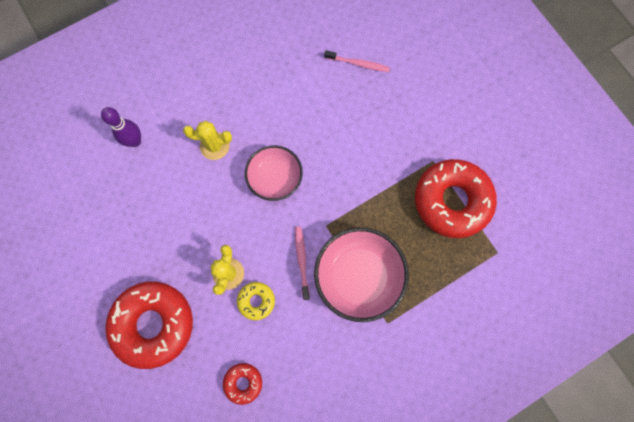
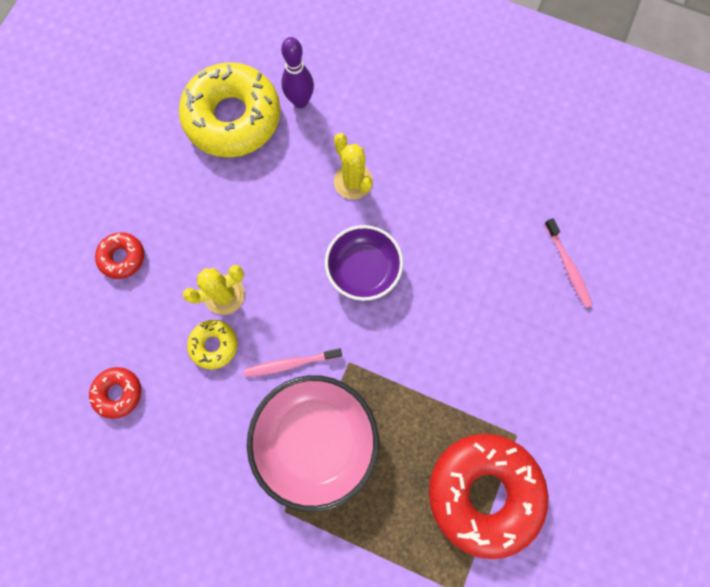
camera: 55 degrees right, 0 degrees up
red donut [105,282,193,369] -> red donut [95,232,144,279], size x0.46
pink bowl [245,145,303,201] -> purple bowl [325,225,403,301]
pink toothbrush [295,227,310,300] -> pink toothbrush turned 150 degrees counterclockwise [244,348,342,377]
none -> yellow donut [179,62,280,158]

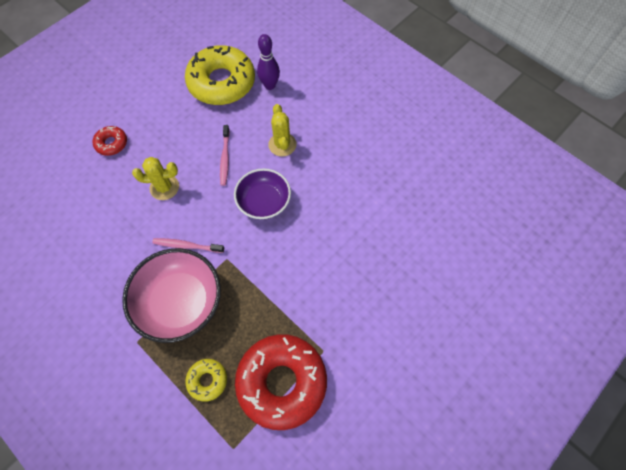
camera: 20 degrees right, 10 degrees down
red donut [89,367,141,419] -> none
yellow donut [187,320,238,369] -> yellow donut moved to [185,359,227,402]
pink toothbrush [544,218,593,308] -> pink toothbrush moved to [220,125,230,186]

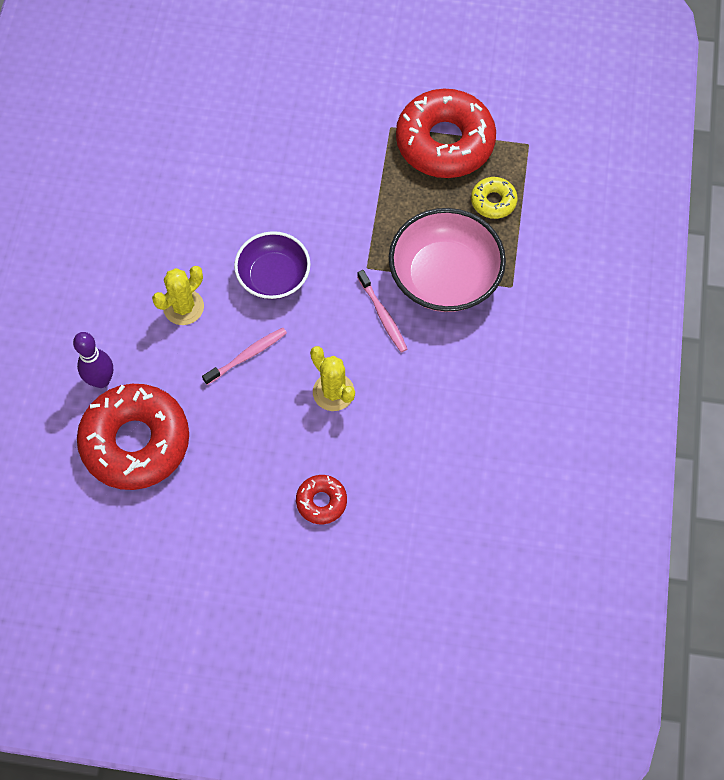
camera: 125 degrees left, 0 degrees up
yellow donut [185,45,255,105] -> red donut [77,384,189,490]

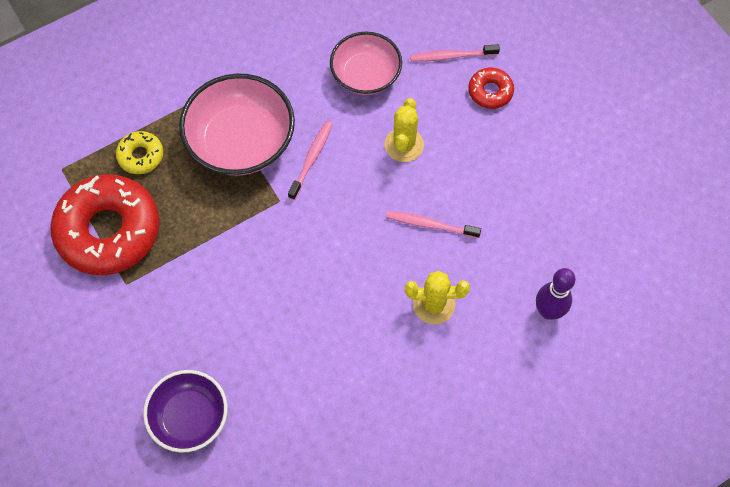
camera: 130 degrees left, 0 degrees up
red donut [77,384,189,490] -> none
purple bowl [234,231,311,299] -> purple bowl moved to [143,370,228,453]
none -> pink bowl [330,32,402,95]
none -> pink toothbrush [410,44,500,62]

